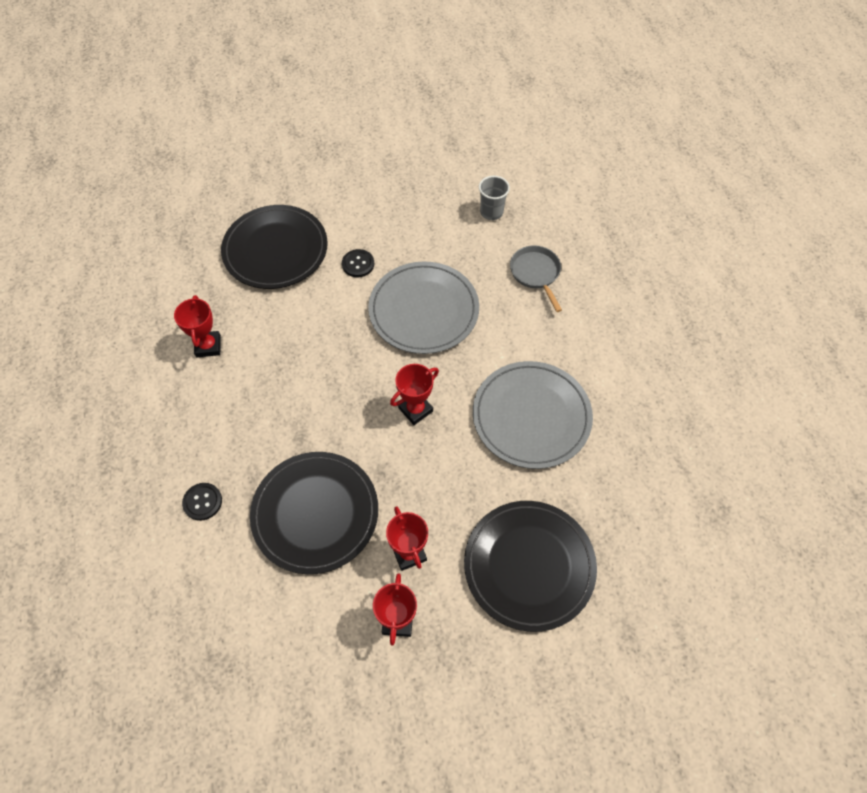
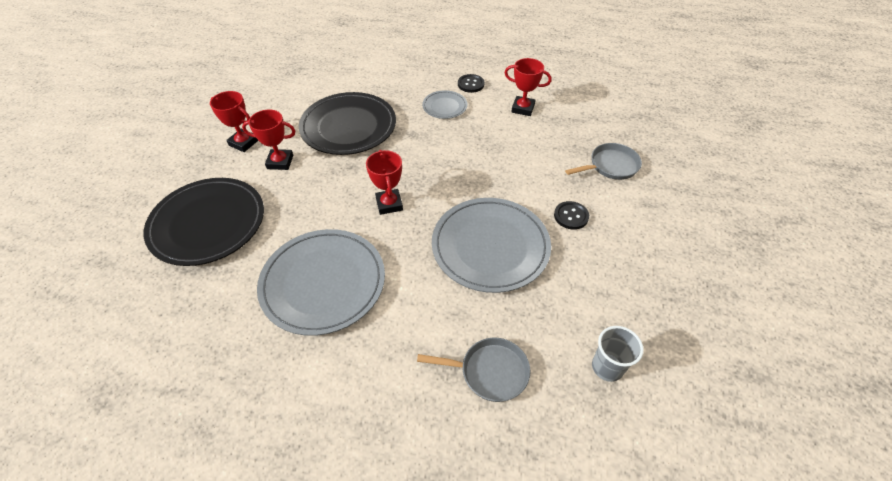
camera: 115 degrees right, 10 degrees down
black button [182,483,222,521] -> black button moved to [458,74,485,93]
black plate [221,205,328,289] -> grey pan [565,143,642,180]
none -> grey plate [422,90,467,119]

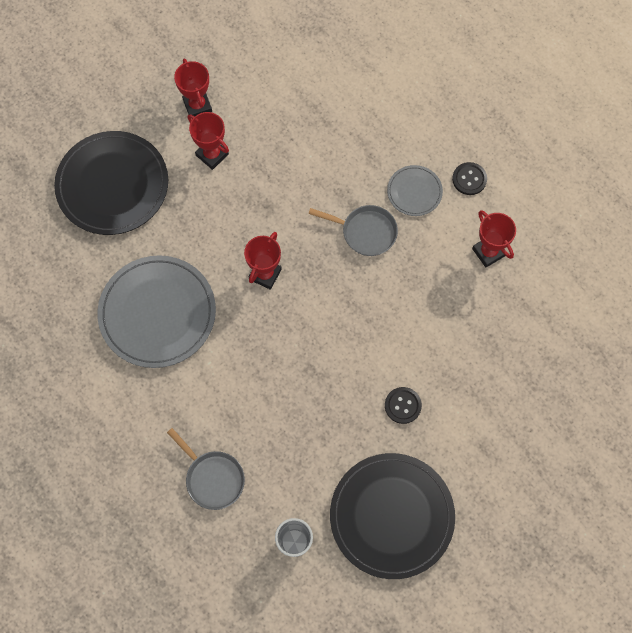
camera: 40 degrees right, 20 degrees up
black plate [299,92,396,155] -> black plate moved to [330,453,455,579]
grey plate [432,198,551,293] -> none
grey pan [565,143,642,180] -> grey pan moved to [308,205,398,256]

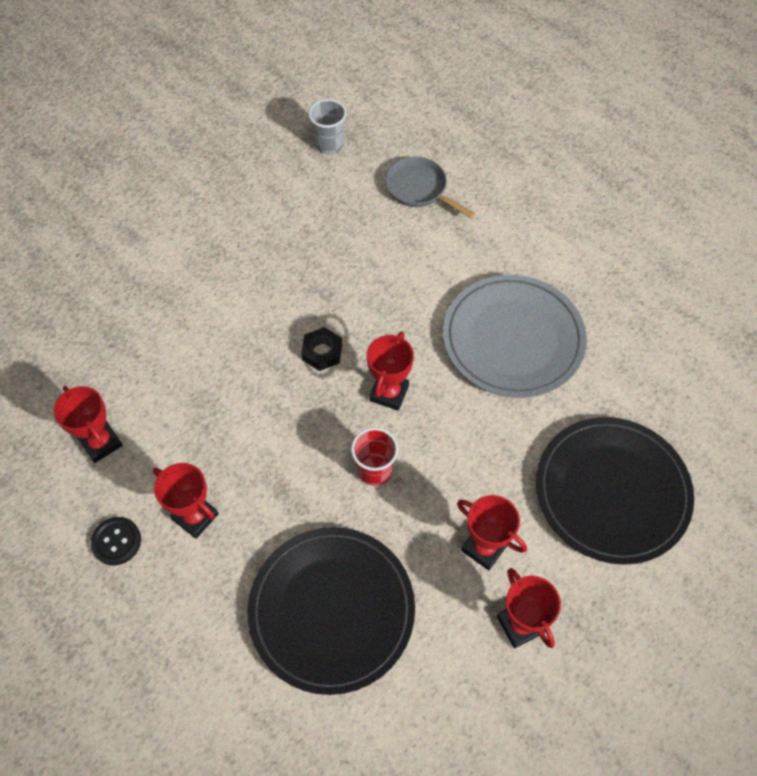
camera: 175 degrees right, 10 degrees down
grey pan [308,205,398,256] -> none
black plate [330,453,455,579] -> black plate moved to [248,527,415,695]
black button [385,387,422,424] -> none
grey plate [387,165,443,216] -> red trophy [153,463,219,539]
none -> black nut [301,327,342,371]
none -> red cup [351,427,398,486]

